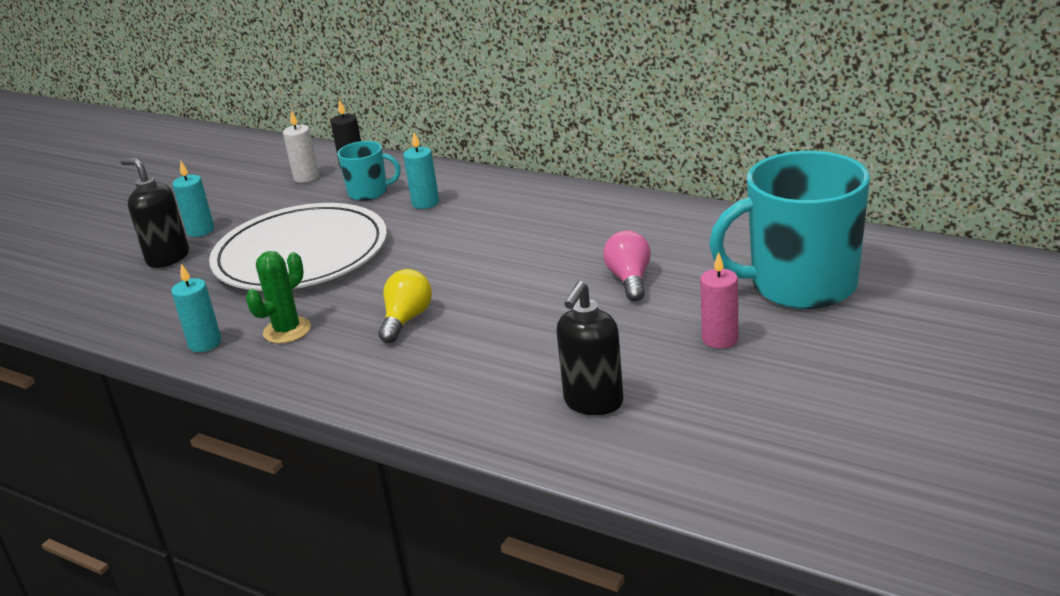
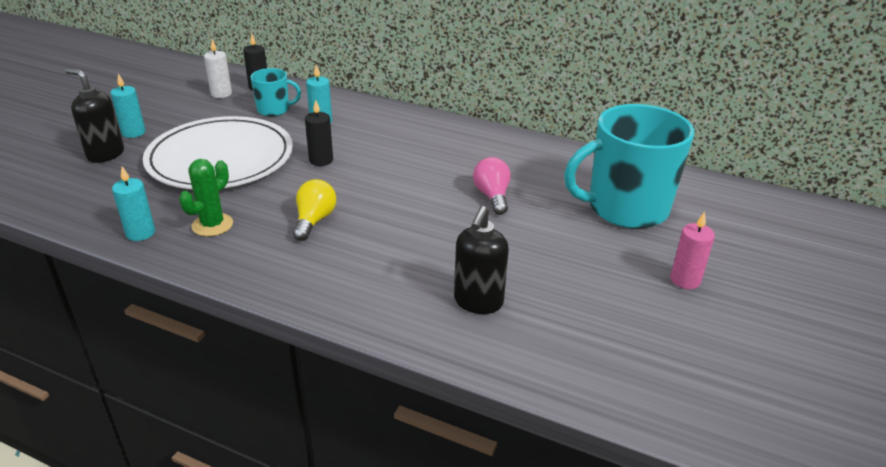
camera: 10 degrees left, 5 degrees up
pink candle [700,252,738,349] -> pink candle moved to [670,212,715,289]
none -> black candle [305,100,333,166]

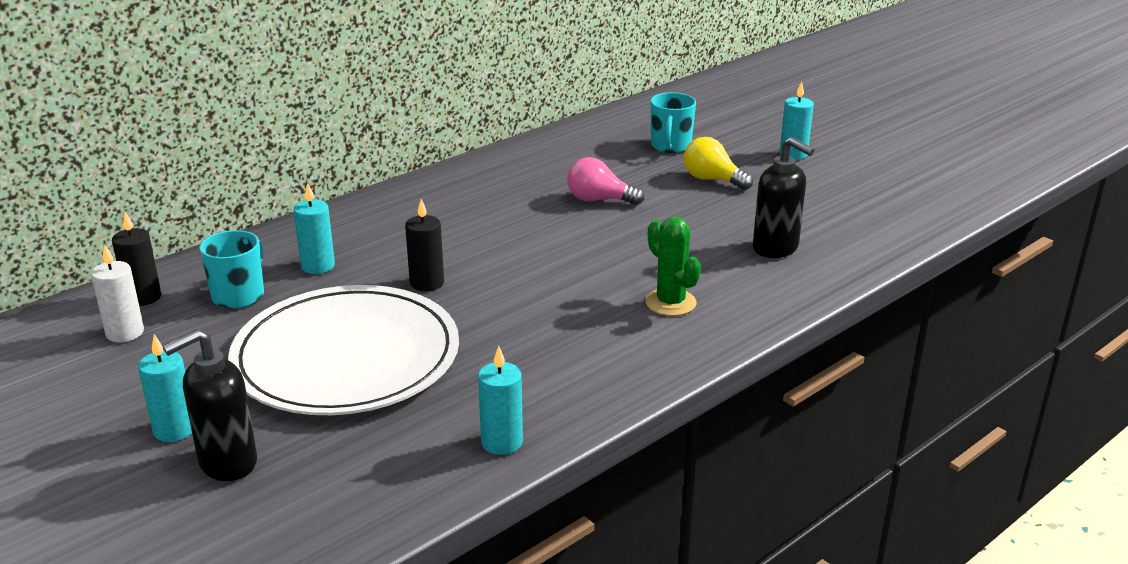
camera: 65 degrees left, 5 degrees down
green cactus [179,159,233,237] -> green cactus moved to [645,217,701,316]
yellow light bulb [293,179,336,241] -> yellow light bulb moved to [684,137,753,190]
turquoise mug [564,104,695,229] -> turquoise mug [651,92,696,153], size x0.49
pink candle [670,212,715,289] -> turquoise candle [780,81,814,160]

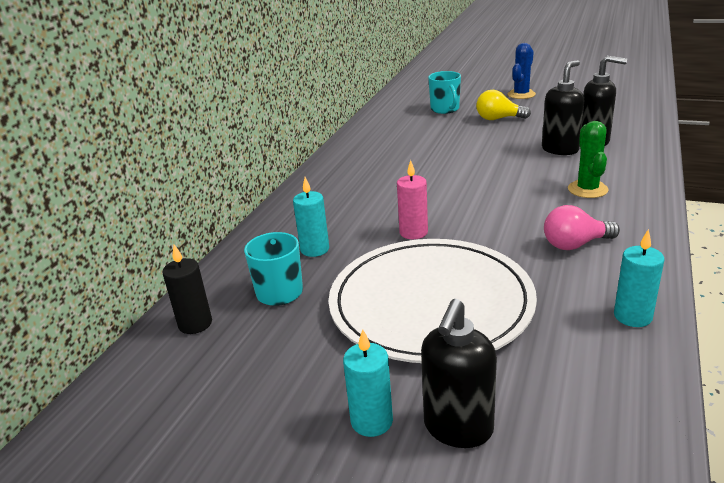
camera: 25 degrees left, 0 degrees up
white candle [91,244,144,342] -> none
black candle [405,199,444,291] -> pink candle [397,160,428,239]
pink light bulb [567,157,644,205] -> pink light bulb moved to [544,205,620,250]
green cactus [645,217,701,316] -> green cactus turned 60 degrees clockwise [568,121,609,198]
turquoise candle [780,81,814,160] -> blue cactus [507,43,536,99]
none -> black soap dispenser [542,60,584,155]

